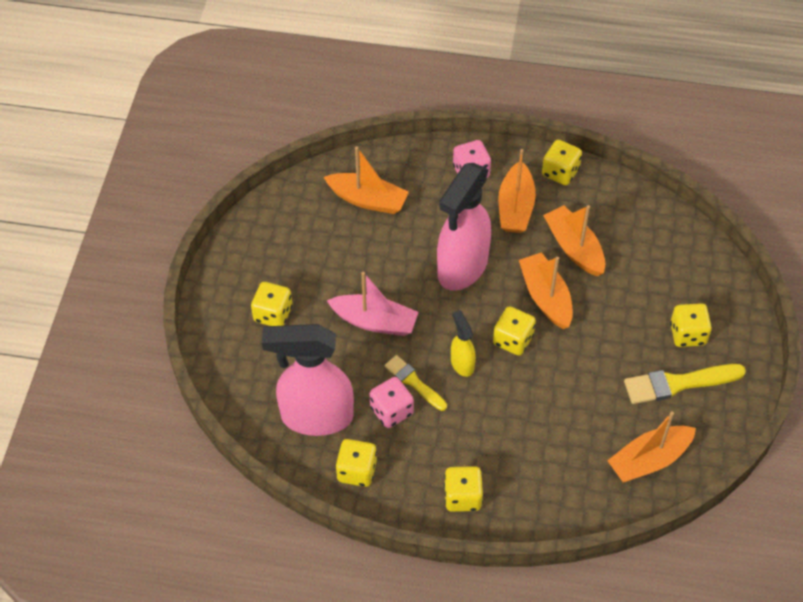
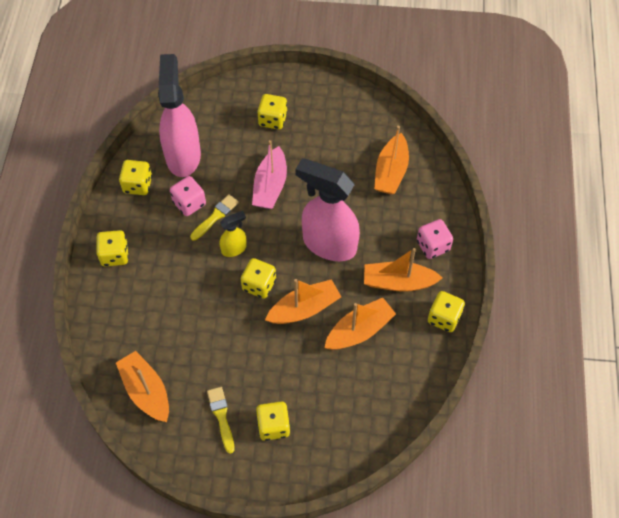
camera: 85 degrees right, 5 degrees up
yellow brush [624,364,746,404] -> yellow brush [207,387,234,454], size x0.64

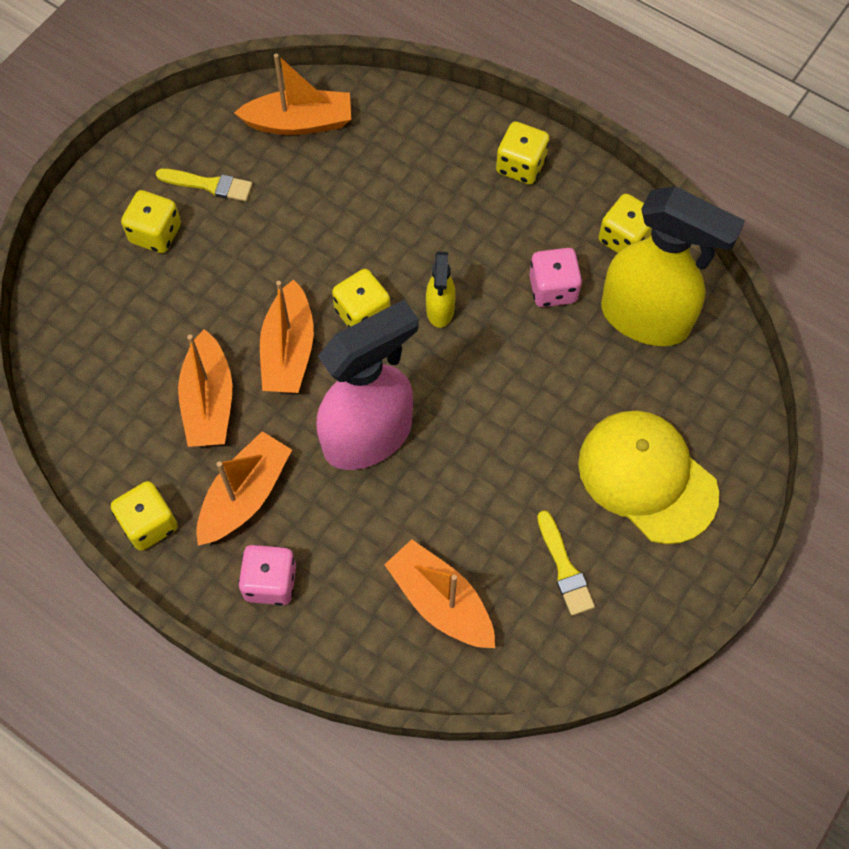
camera: 120 degrees right, 5 degrees up
pink spray bottle [158,54,201,177] -> yellow spray bottle [601,186,745,346]
yellow brush [190,194,239,240] -> yellow brush moved to [537,511,595,616]
pink boat [252,140,287,209] -> none
yellow dice [257,94,288,130] -> yellow cap [578,411,719,544]

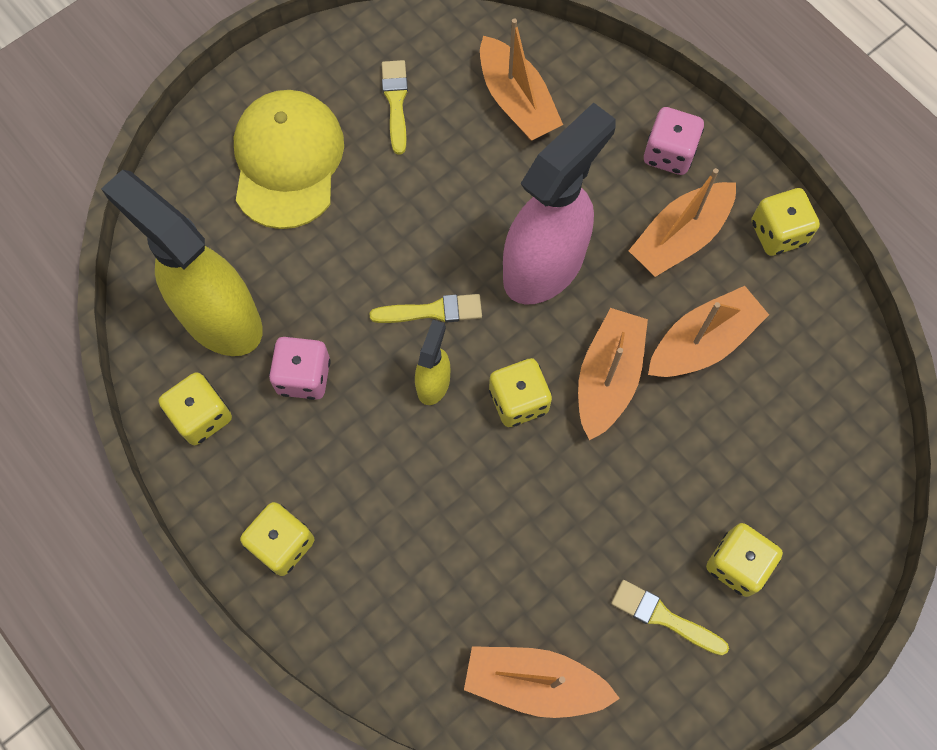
camera: 165 degrees left, 5 degrees up
orange boat [178,329,232,447] -> orange boat turned 45 degrees clockwise [648,286,769,377]
pink spray bottle [316,300,419,470] -> pink spray bottle turned 150 degrees clockwise [503,102,616,305]
yellow cap [578,411,719,544] -> yellow cap turned 150 degrees counterclockwise [234,90,344,229]
none -> yellow brush [369,294,482,323]

